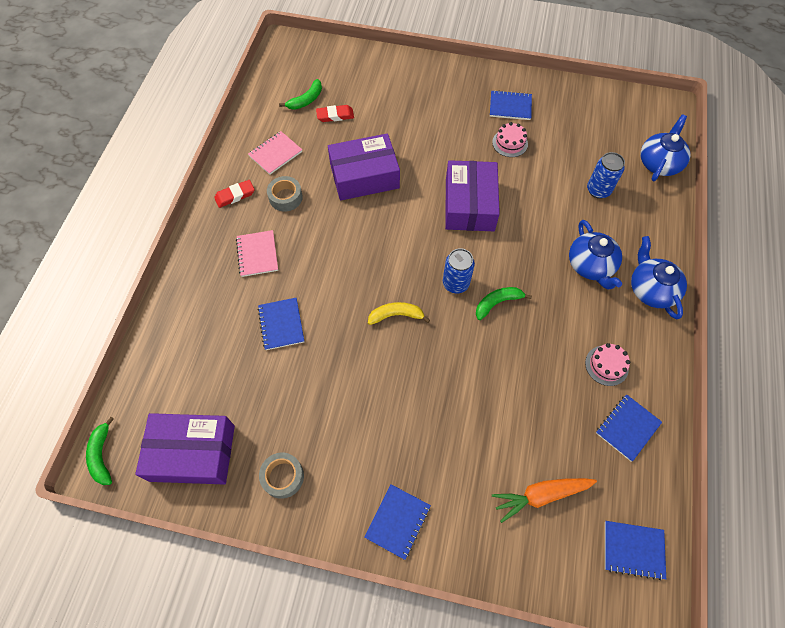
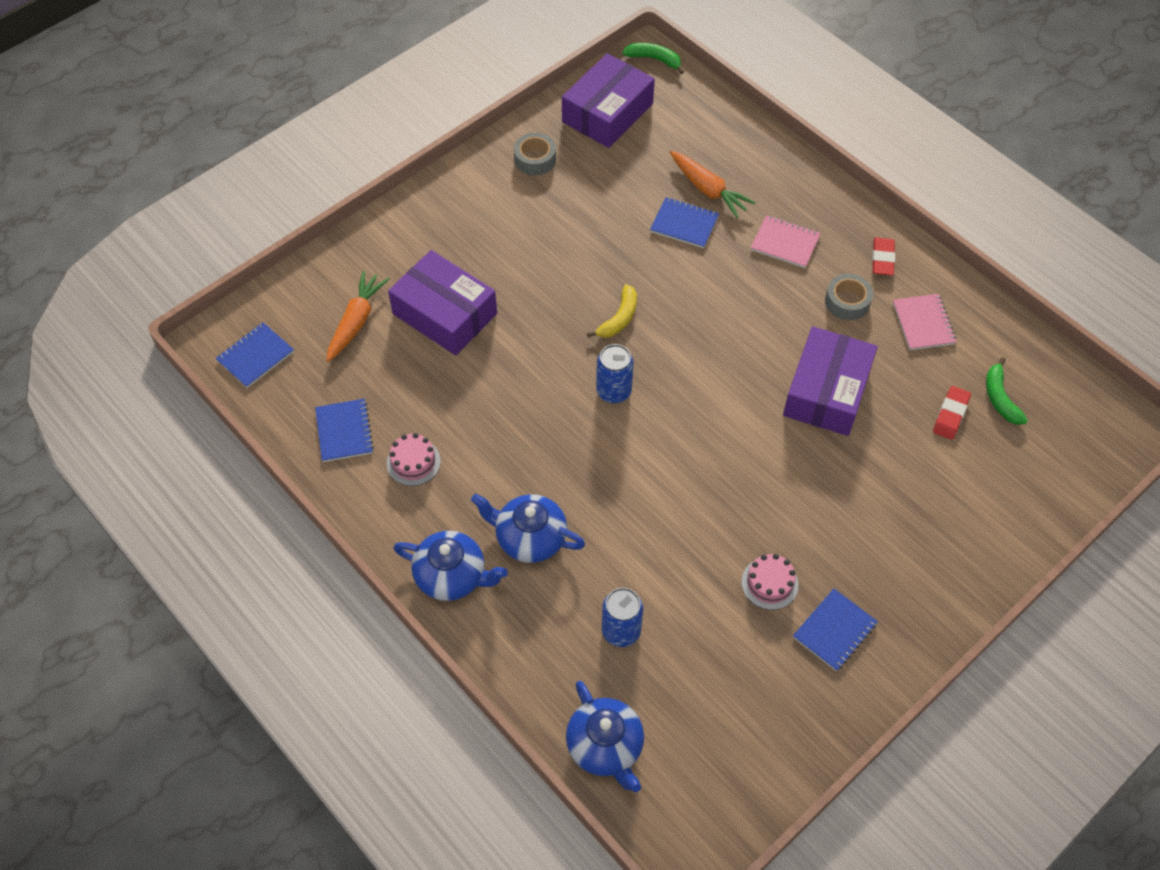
camera: 125 degrees right, 5 degrees down
blue notebook [364,484,431,560] -> none
purple box [445,160,500,231] -> purple box moved to [388,250,497,355]
green banana [476,287,532,320] -> none
none -> orange carrot [670,151,756,218]

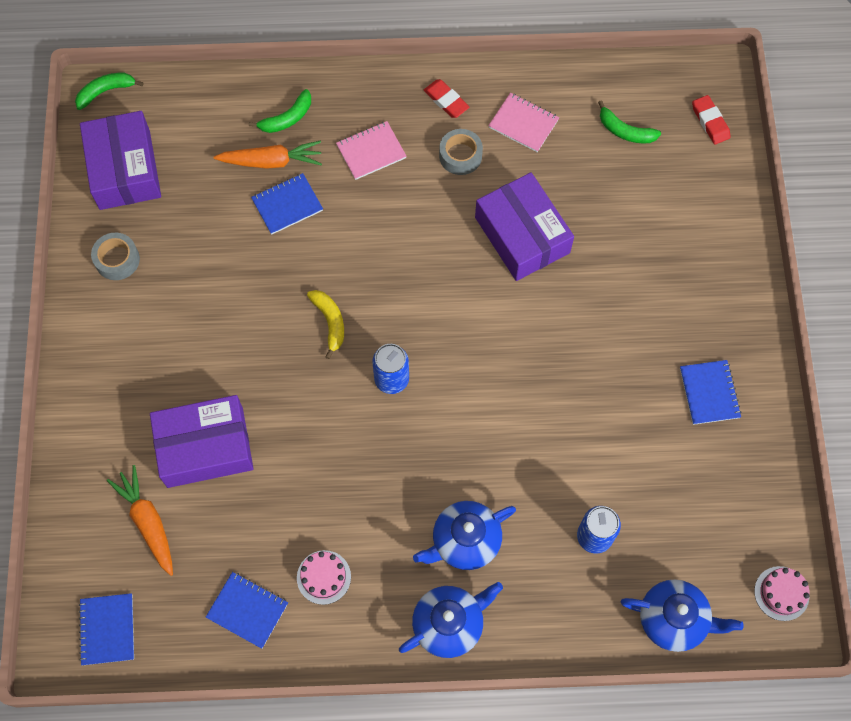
camera: 50 degrees left, 10 degrees up
pink cake [741,554,799,610] -> pink cake moved to [754,566,810,621]
red eraser [933,386,971,440] -> red eraser moved to [692,95,731,144]
none -> green banana [249,89,311,133]

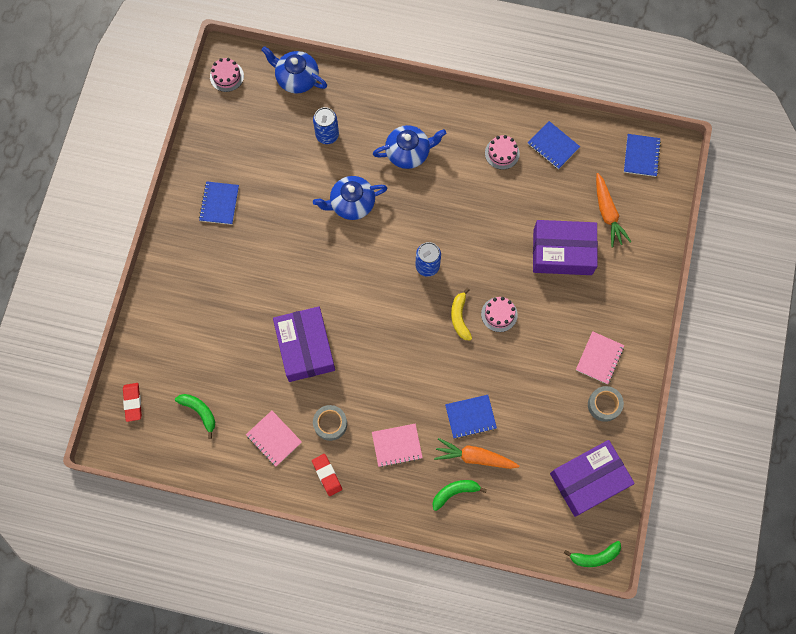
camera: 165 degrees left, 5 degrees up
purple box [80,111,161,210] -> purple box turned 60 degrees clockwise [550,440,635,517]
blue teapot [399,582,503,658] -> blue teapot moved to [313,176,387,220]
none -> pink cake [481,297,518,332]
none -> pink notebook [576,331,624,384]

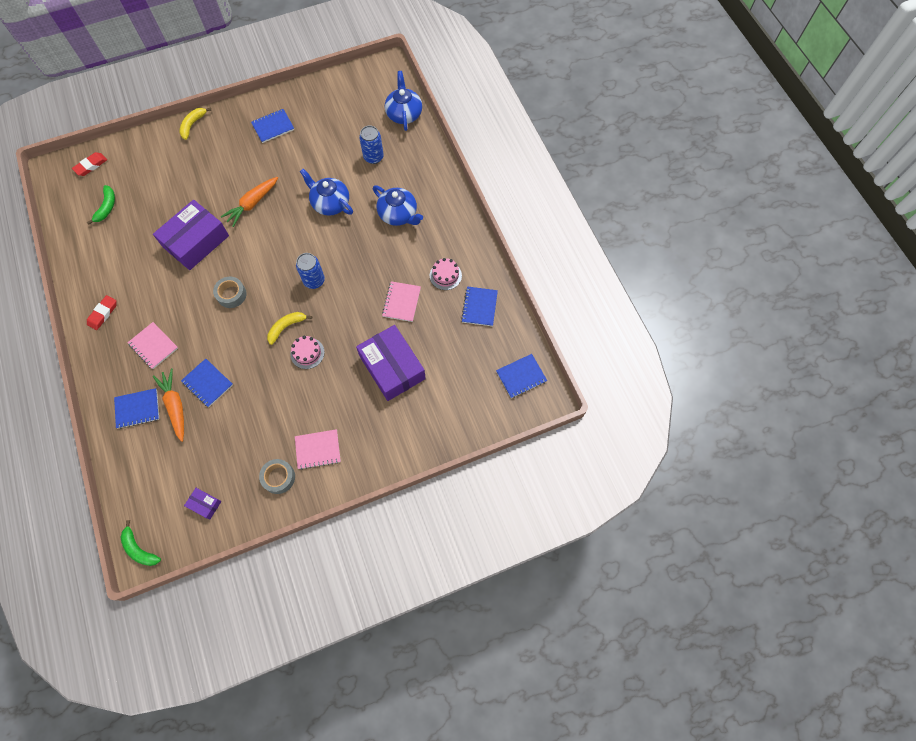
camera: 55 degrees right, 5 degrees down
pink cake [210,58,244,92] -> none
pink notebook [246,411,302,466] -> pink notebook moved to [382,281,421,322]
grey tape [313,405,347,441] -> grey tape moved to [213,277,247,308]
green banana [432,480,487,511] -> blue notebook [114,388,159,429]
purple box [550,440,635,517] -> purple box [184,488,222,520], size x0.43
orange carrot [596,173,631,247] -> orange carrot moved to [221,177,278,227]
none -> yellow banana [179,107,211,140]

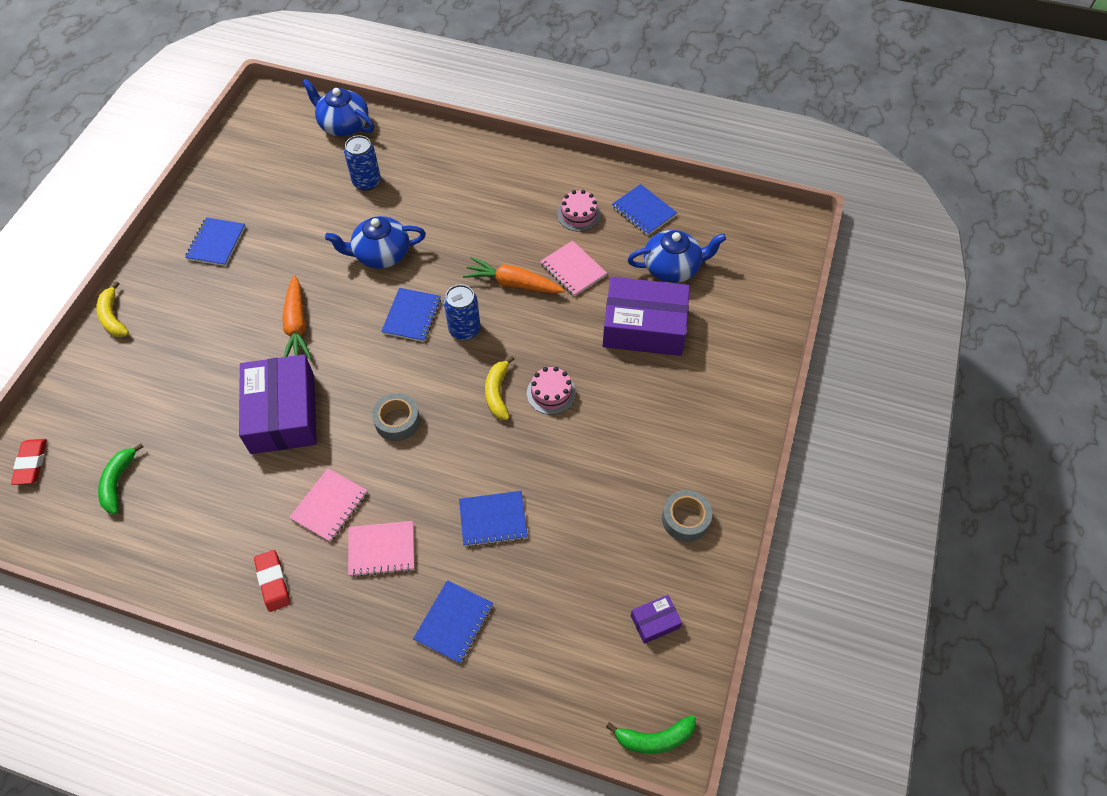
camera: 50 degrees left, 10 degrees down
green banana [87,185,115,225] -> green banana turned 135 degrees counterclockwise [98,443,144,514]
orange carrot [153,369,184,442] -> orange carrot moved to [463,257,565,294]
pink notebook [295,429,341,470] -> pink notebook moved to [289,468,368,542]
blue teapot [373,186,423,226] -> blue teapot moved to [627,230,726,283]
blue notebook [496,354,547,398] -> blue notebook moved to [381,288,441,342]

